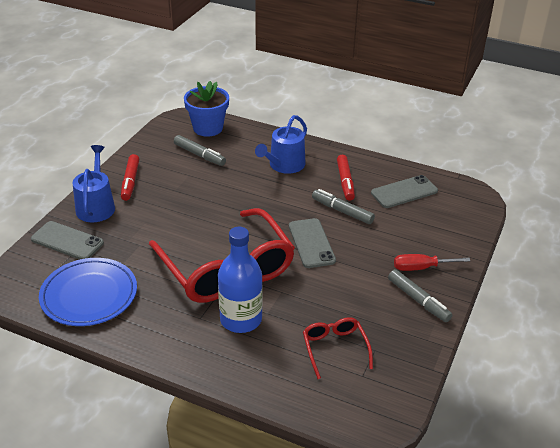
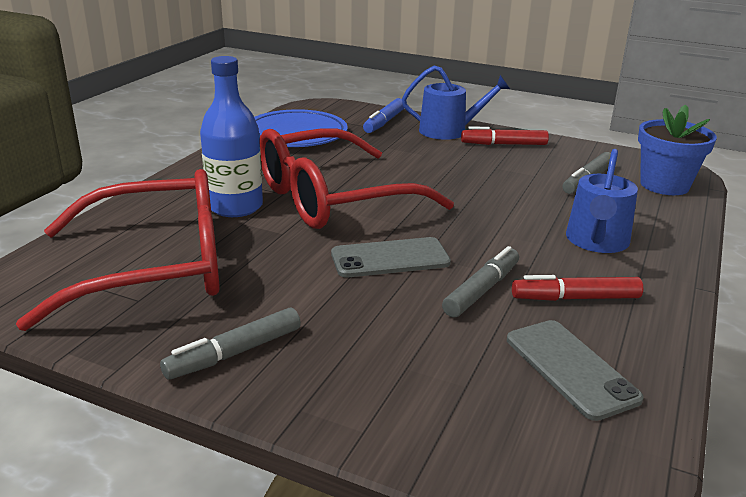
camera: 90 degrees right, 10 degrees down
grey phone [31,221,104,259] -> blue marker [363,98,404,133]
blue watering can [255,115,307,174] -> blue watering can turned 105 degrees counterclockwise [566,149,638,253]
red glasses [303,317,373,379] -> red glasses [16,169,220,331], size x2.22
red screwdriver [394,254,470,271] -> none

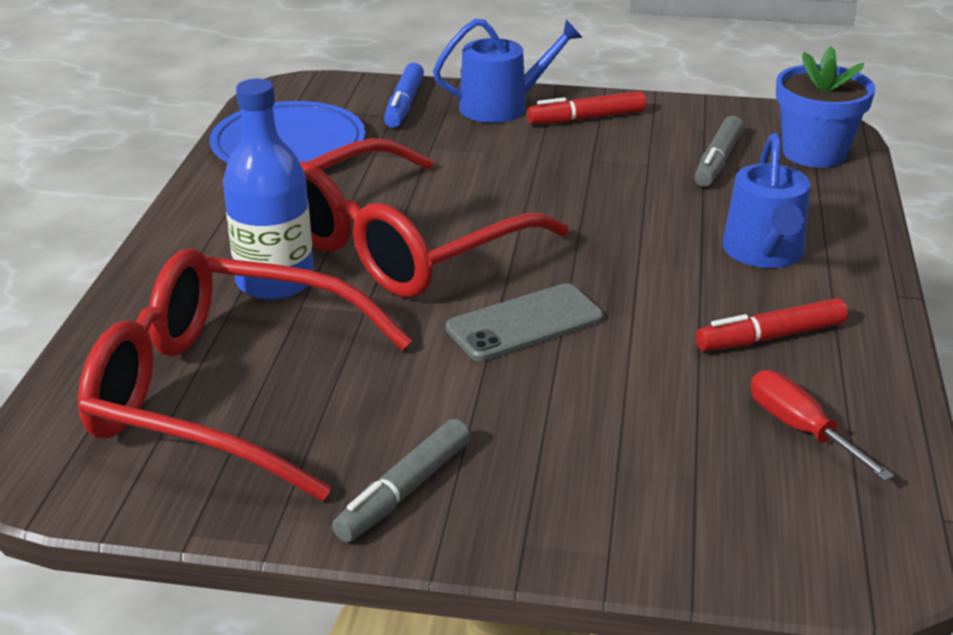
camera: 15 degrees left, 5 degrees up
red glasses [16,169,220,331] -> red glasses turned 135 degrees counterclockwise [78,248,412,501]
grey marker [442,246,519,318] -> none
grey phone [507,320,644,421] -> red screwdriver [751,370,894,481]

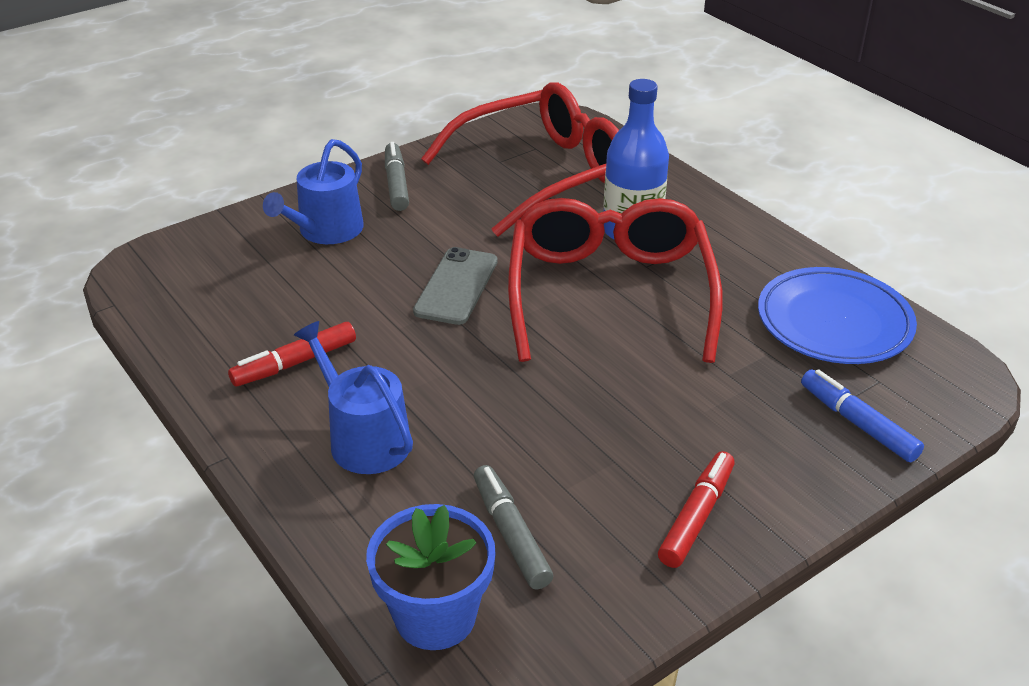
camera: 135 degrees right, 5 degrees up
blue watering can [433,18,583,123] -> blue watering can moved to [263,139,364,244]
red marker [696,298,848,351] -> red marker turned 150 degrees counterclockwise [228,322,356,386]
red screwdriver [751,370,894,481] -> none

